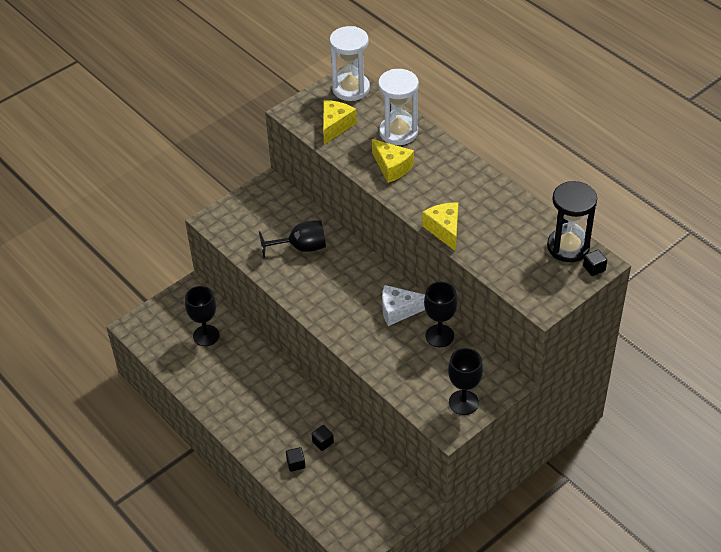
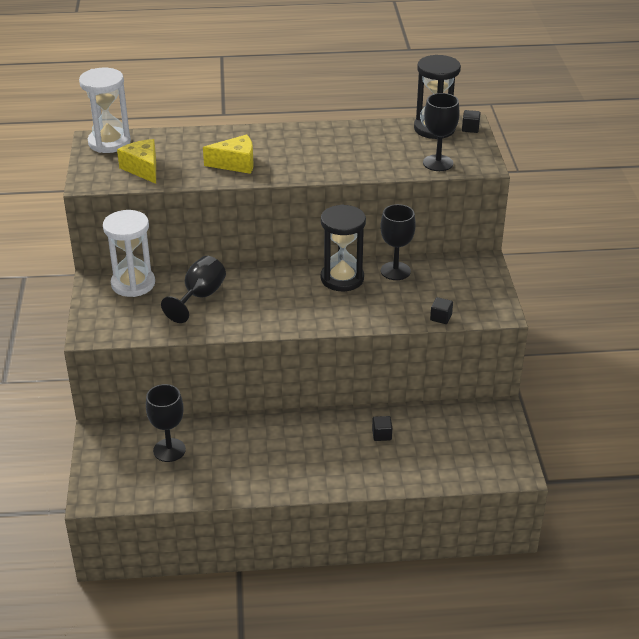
camera: 55 degrees left, 10 degrees down
black cube [286,447,305,472] -> black cube moved to [430,297,453,324]
white hourglass [378,69,419,145] -> white hourglass moved to [103,210,155,297]
white cheese [382,285,425,326] -> black hourglass [321,204,366,291]
yellow cheese [422,203,458,251] -> none
black goblet [448,348,483,415] -> black goblet moved to [423,93,460,171]

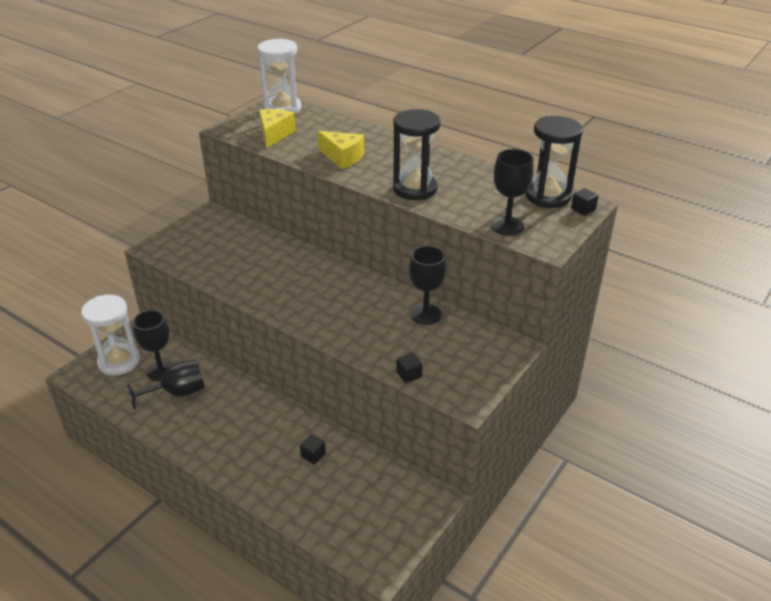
camera: 40 degrees right, 0 degrees up
white hourglass [103,210,155,297] -> white hourglass moved to [81,295,140,375]
black goblet [161,256,226,323] -> black goblet moved to [126,359,205,410]
black hourglass [321,204,366,291] -> black hourglass moved to [393,109,441,200]

